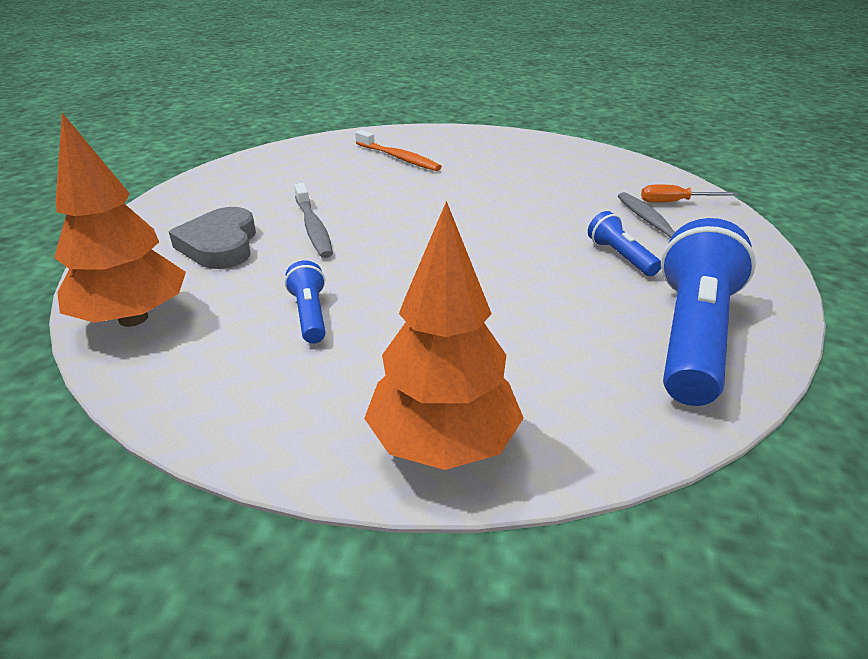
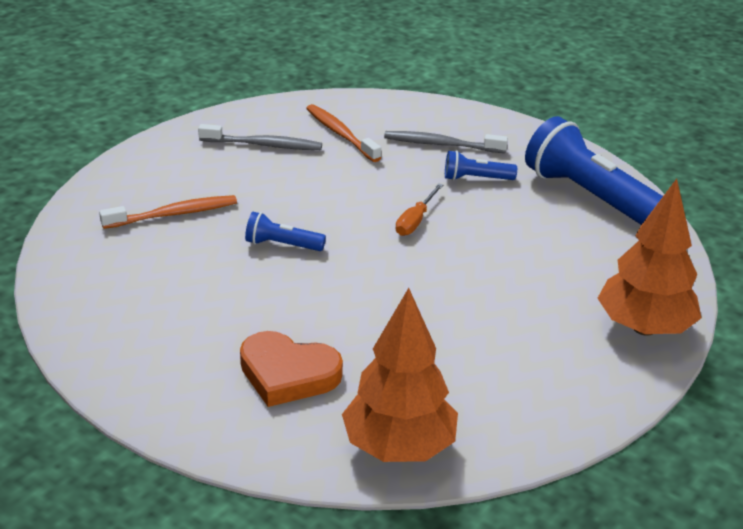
camera: 65 degrees left, 0 degrees up
grey heart [169,207,256,269] -> orange heart [240,331,343,407]
blue flashlight [285,261,326,344] -> blue flashlight moved to [245,212,326,251]
grey toothbrush [294,183,333,258] -> grey toothbrush moved to [198,124,322,150]
orange screwdriver [641,184,738,203] -> orange screwdriver moved to [396,183,443,236]
none -> orange toothbrush [306,104,381,162]

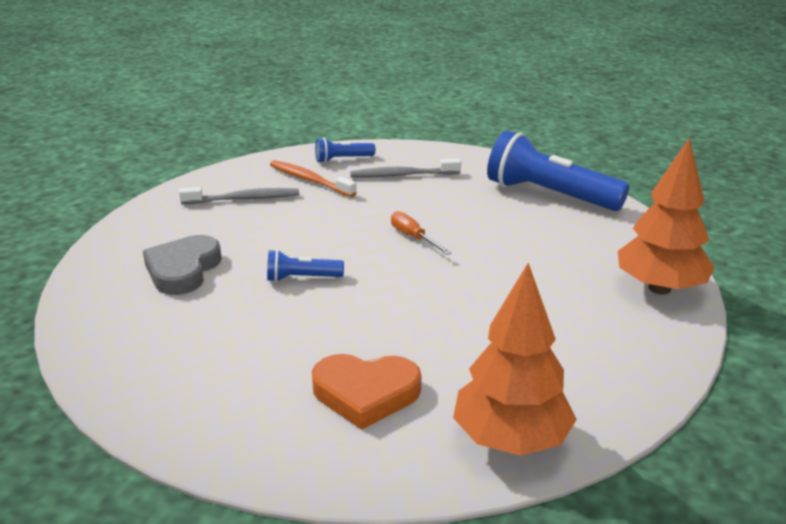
camera: 15 degrees left, 5 degrees down
orange toothbrush [99,195,237,229] -> grey heart [143,235,222,295]
orange screwdriver [396,183,443,236] -> orange screwdriver turned 135 degrees clockwise [391,211,451,255]
blue flashlight [445,150,517,180] -> blue flashlight moved to [315,138,375,163]

